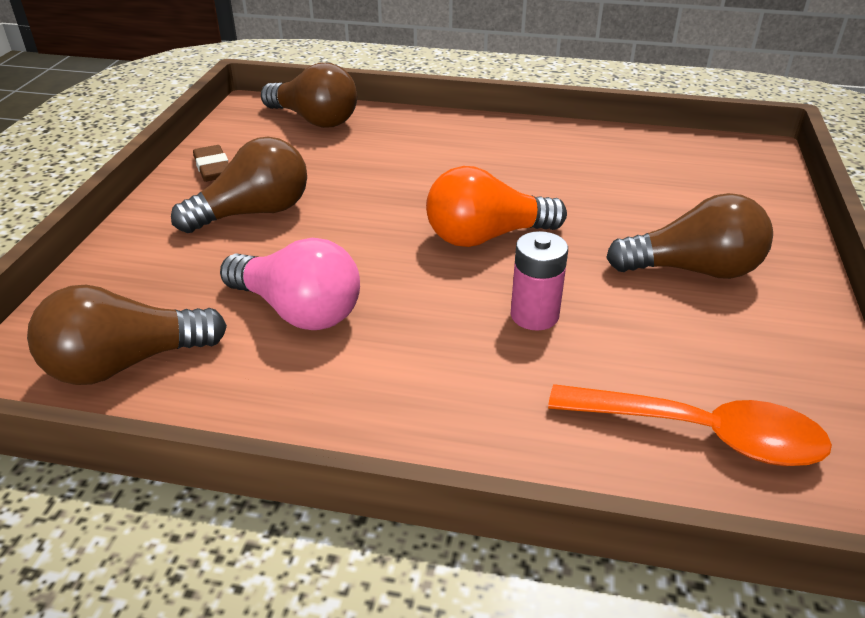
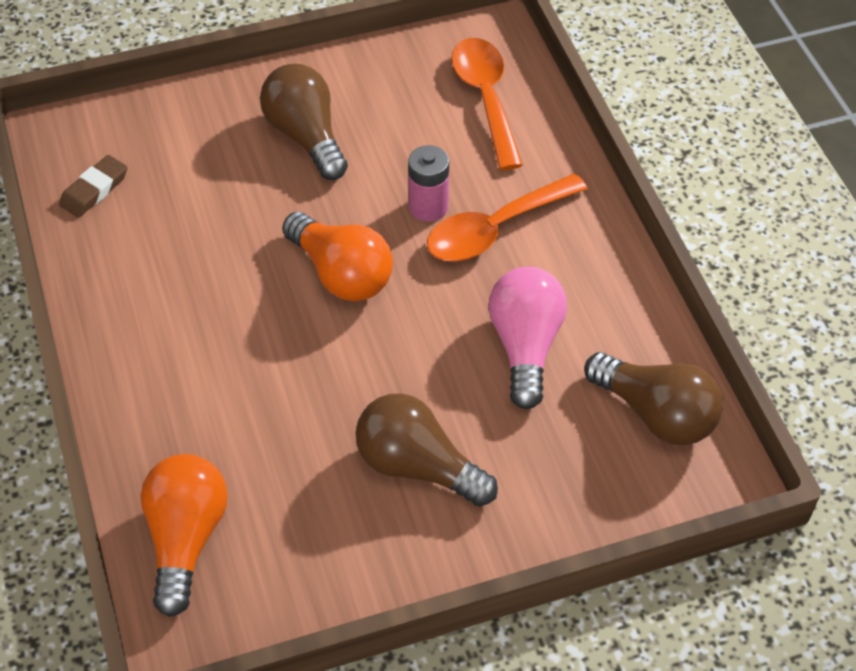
camera: 120 degrees left, 15 degrees up
brown eraser [193,145,229,182] -> brown eraser moved to [59,155,127,218]
brown light bulb [261,63,357,128] -> orange light bulb [141,454,228,617]
none -> orange spoon [427,173,588,261]

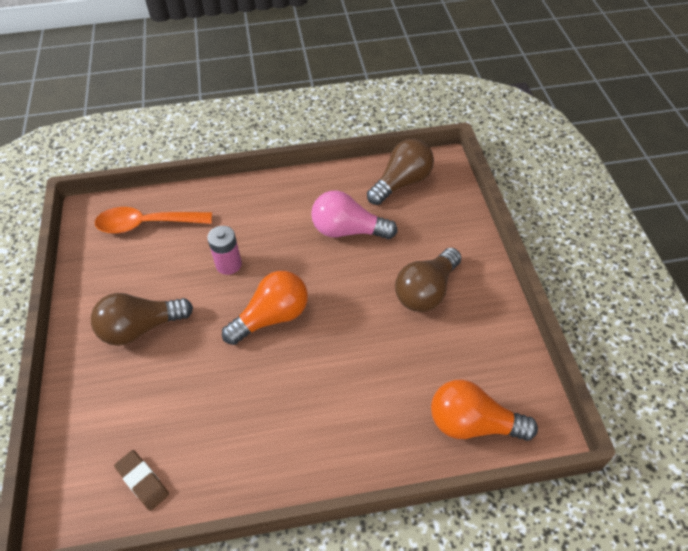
camera: 80 degrees left, 0 degrees up
orange spoon [427,173,588,261] -> none

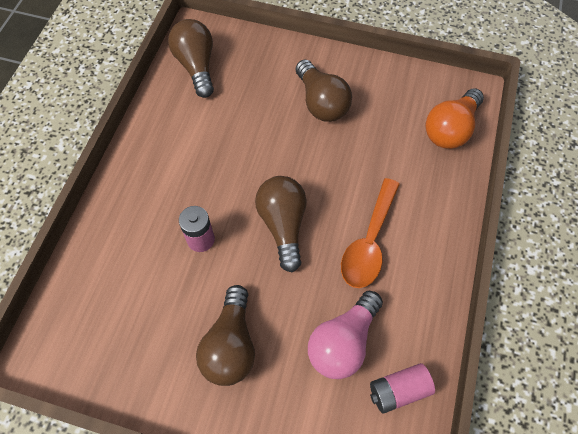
camera: 65 degrees left, 10 degrees up
orange spoon [95,207,212,234] -> orange spoon moved to [341,178,400,288]
brown eraser [114,450,169,511] -> pink battery [370,363,435,414]
orange light bulb [222,271,308,345] -> brown light bulb [255,176,307,272]
pink light bulb [311,191,398,239] -> pink light bulb moved to [308,291,383,379]

